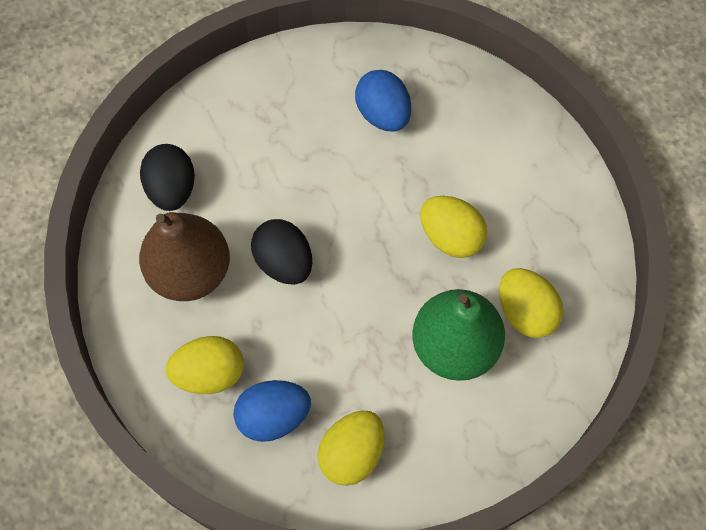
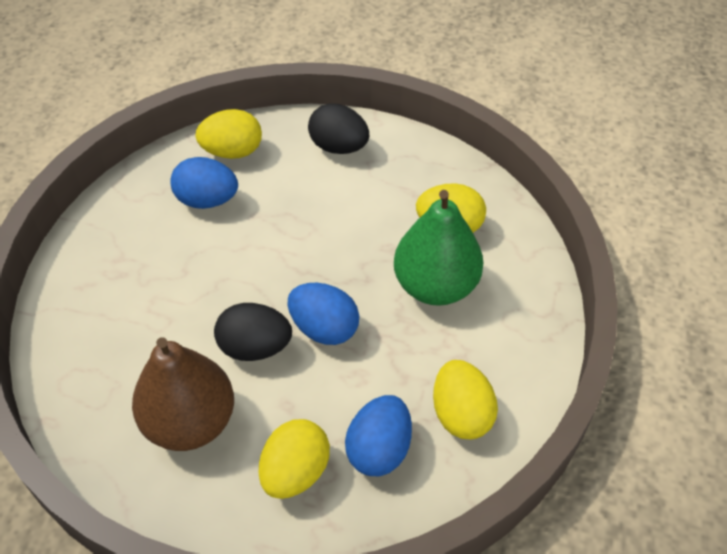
camera: 50 degrees left, 15 degrees down
black egg [140,144,195,211] -> black egg moved to [308,103,369,154]
yellow egg [420,196,487,258] -> yellow egg moved to [195,109,262,159]
none -> blue egg [288,283,359,345]

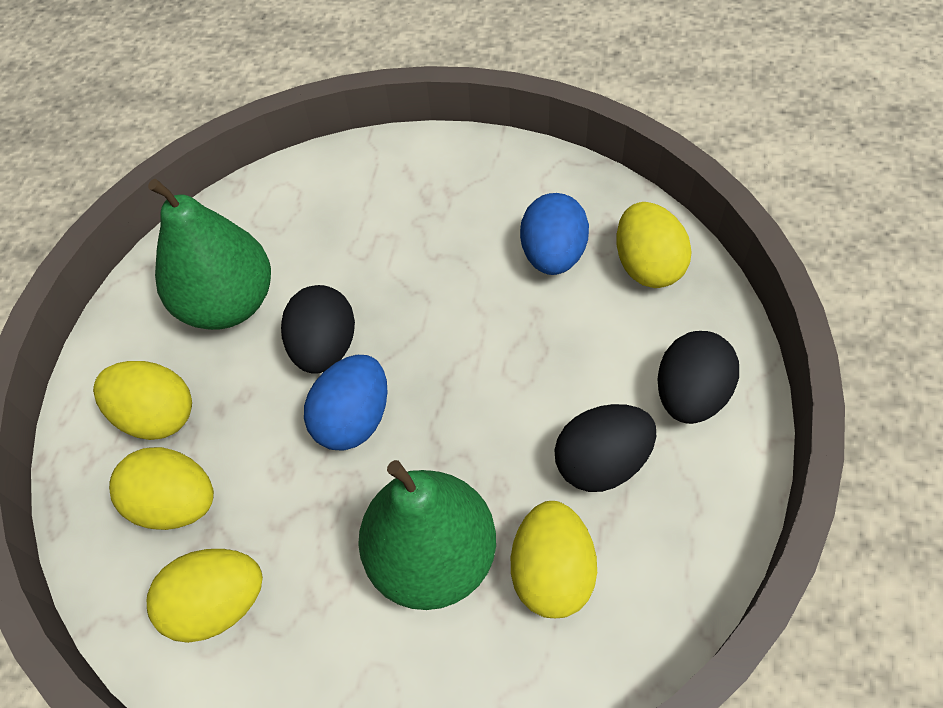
camera: 90 degrees right, 5 degrees up
brown pear [132,337,234,451] -> green pear [148,179,271,330]
blue egg [345,395,412,476] -> yellow egg [109,447,214,530]
none -> black egg [554,404,656,492]

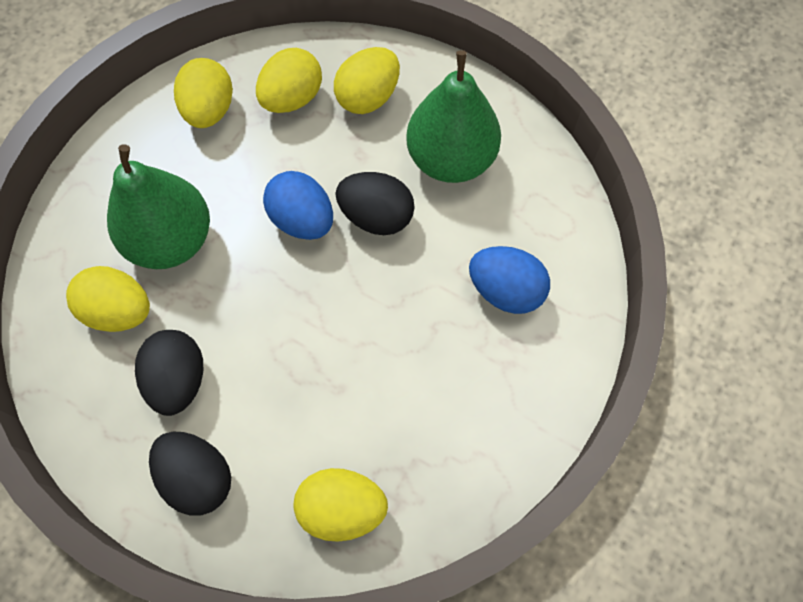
camera: 105 degrees right, 10 degrees up
blue egg [520,193,589,275] -> blue egg moved to [469,246,550,314]

